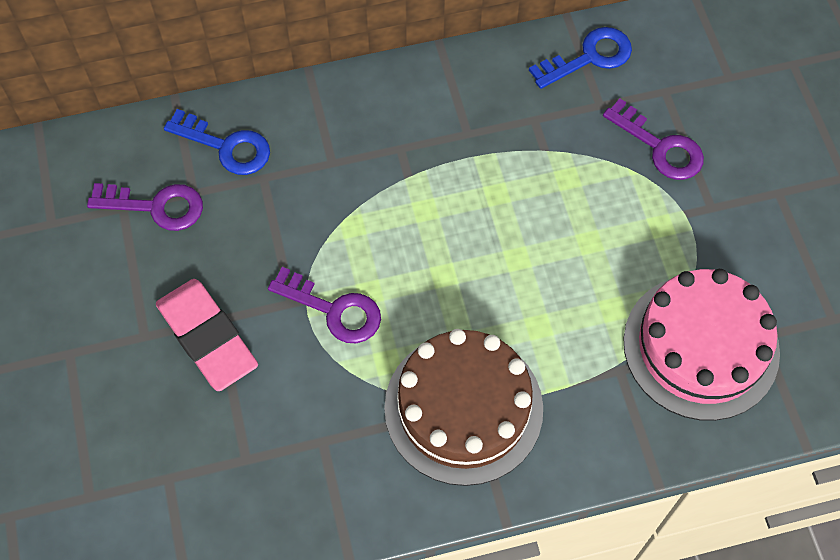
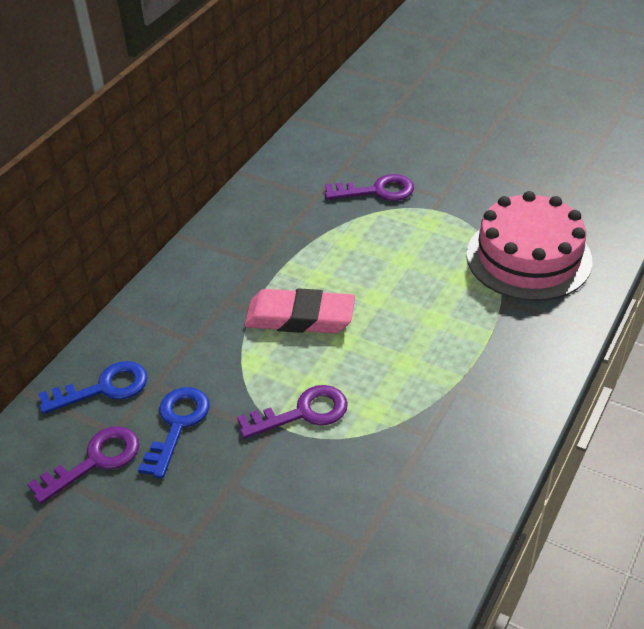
camera: 45 degrees left, 20 degrees down
pink eraser [156,279,258,391] -> pink eraser moved to [244,288,355,333]
brown cake [384,329,543,486] -> none
blue key [529,27,632,89] -> blue key moved to [138,387,210,478]

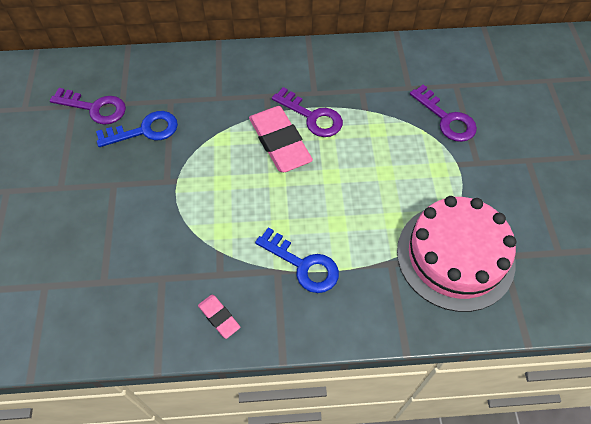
camera: 55 degrees right, 15 degrees up
blue key [38,361,148,414] -> blue key moved to [255,228,339,293]
purple key [237,385,348,439] -> purple key moved to [272,87,343,137]
none -> pink eraser [198,295,240,339]

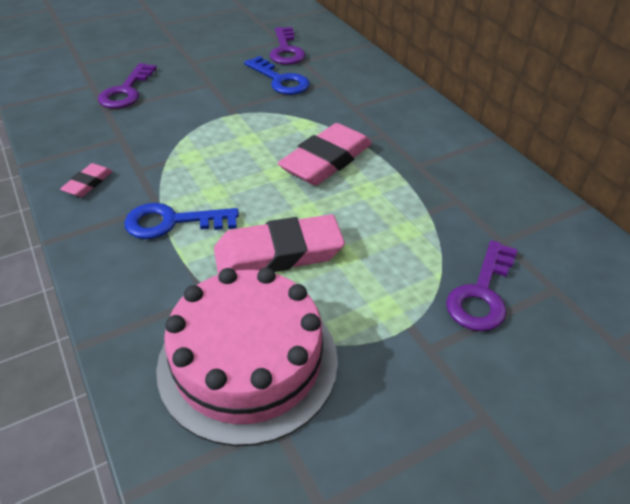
camera: 65 degrees right, 15 degrees down
blue key [255,228,339,293] -> blue key turned 75 degrees clockwise [124,203,239,239]
purple key [272,87,343,137] -> purple key moved to [98,63,157,109]
none -> pink eraser [214,214,345,275]

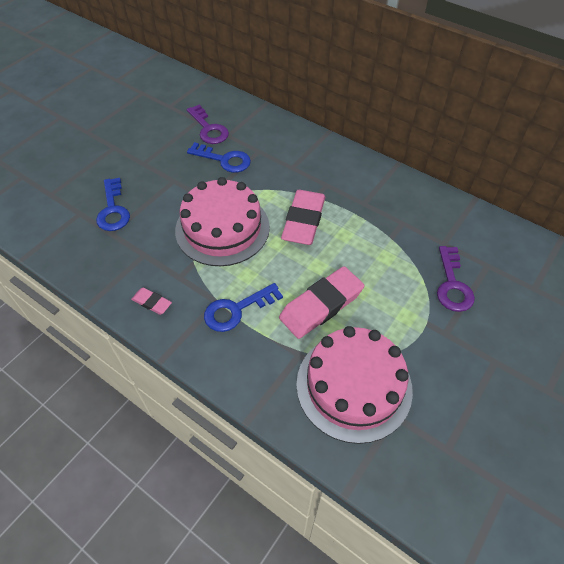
camera: 25 degrees left, 10 degrees up
pink eraser [60,163,113,197] -> pink eraser turned 60 degrees counterclockwise [131,287,172,315]
purple key [98,63,157,109] -> blue key [96,178,130,231]
none -> pink cake [175,177,270,266]

